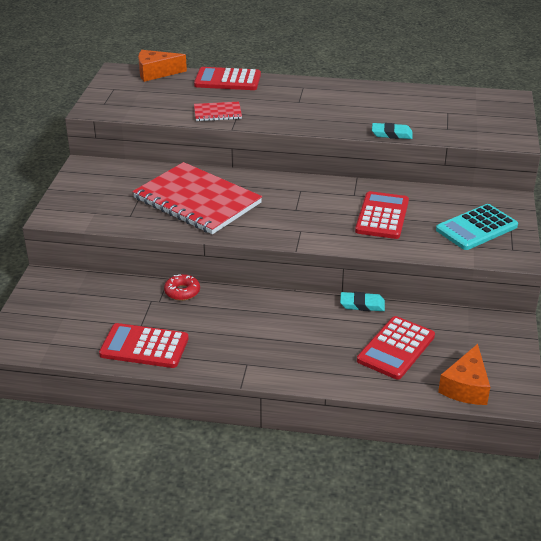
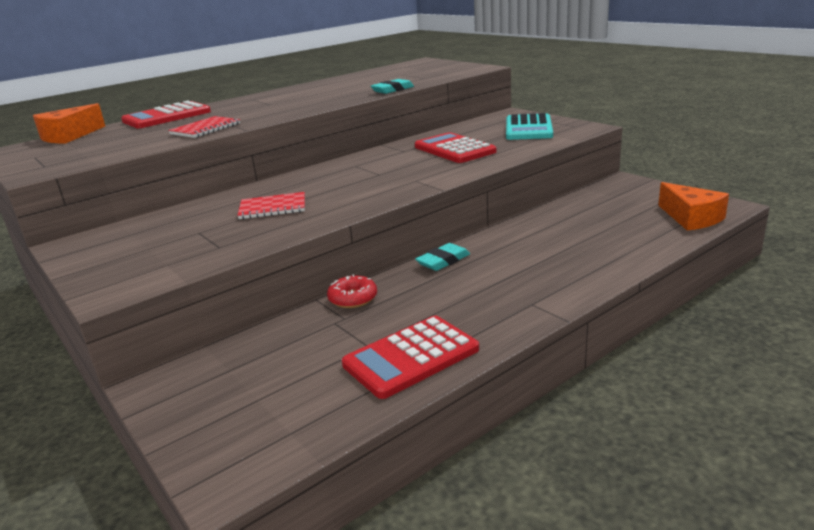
camera: 45 degrees left, 10 degrees down
red notebook [132,162,262,234] -> red notebook [237,192,305,219], size x0.45
turquoise eraser [340,292,385,311] -> turquoise eraser moved to [415,243,470,271]
red calculator [357,316,435,379] -> none

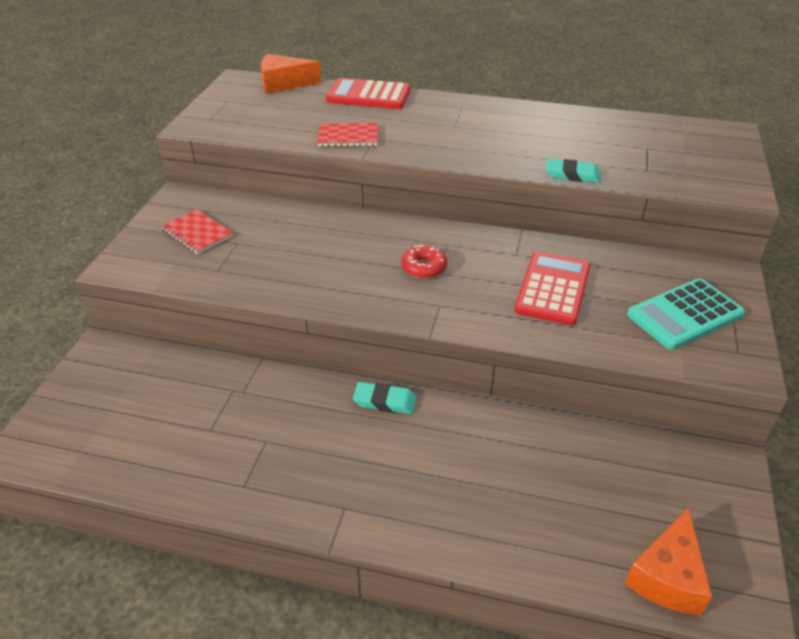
camera: 50 degrees right, 15 degrees up
red notebook [237,192,305,219] -> red notebook moved to [161,210,233,254]
red donut [327,274,377,308] -> red donut moved to [401,245,448,279]
red calculator [342,316,479,399] -> none

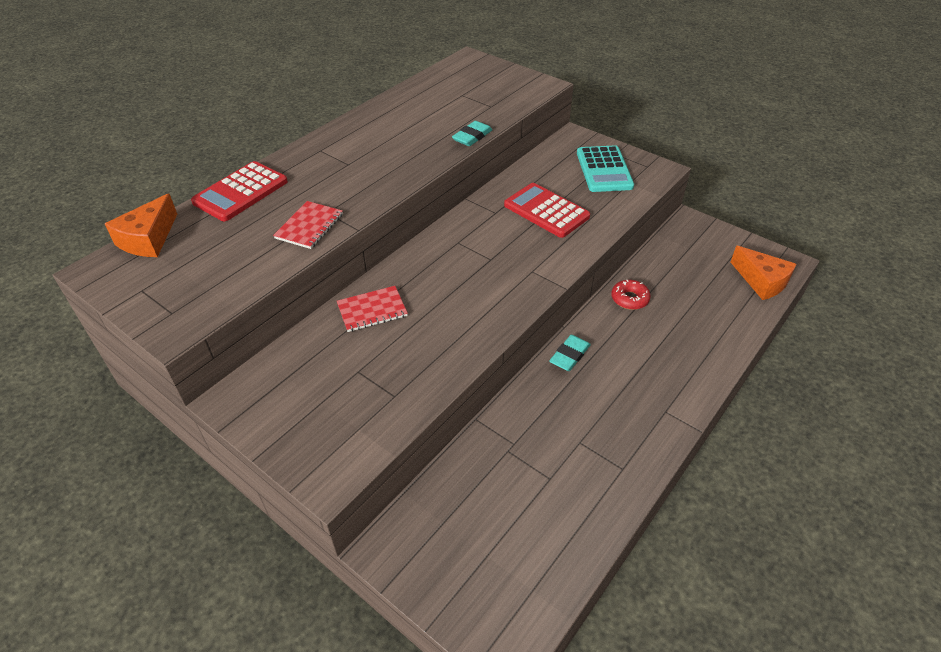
camera: 65 degrees left, 5 degrees up
red notebook [161,210,233,254] -> red notebook moved to [337,286,408,332]
red donut [401,245,448,279] -> red donut moved to [611,280,651,310]

